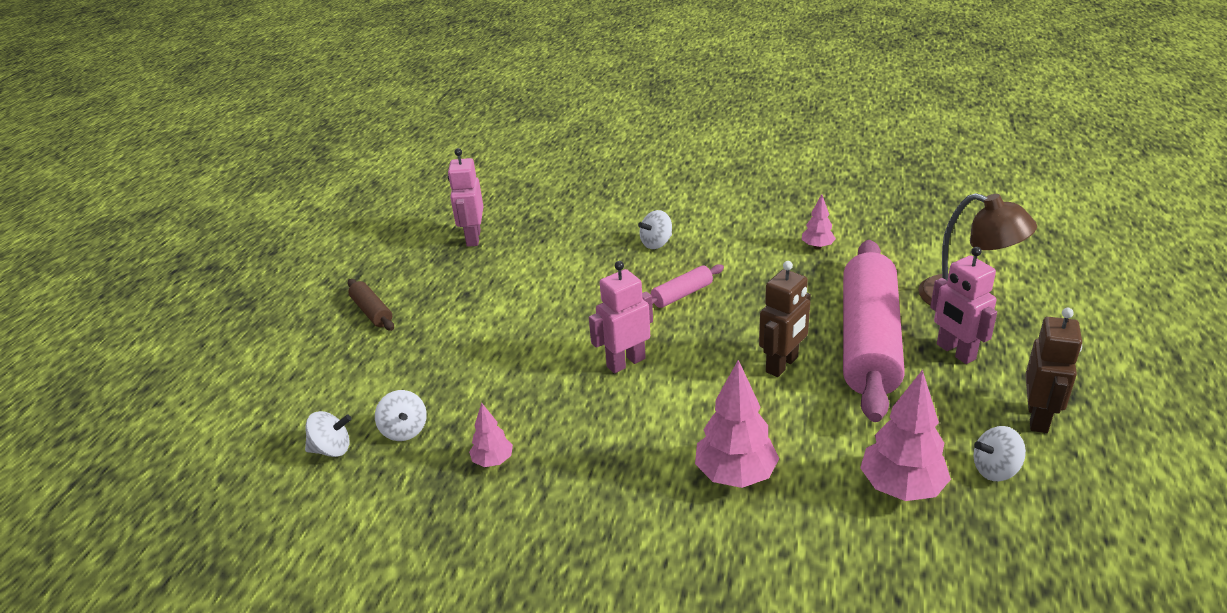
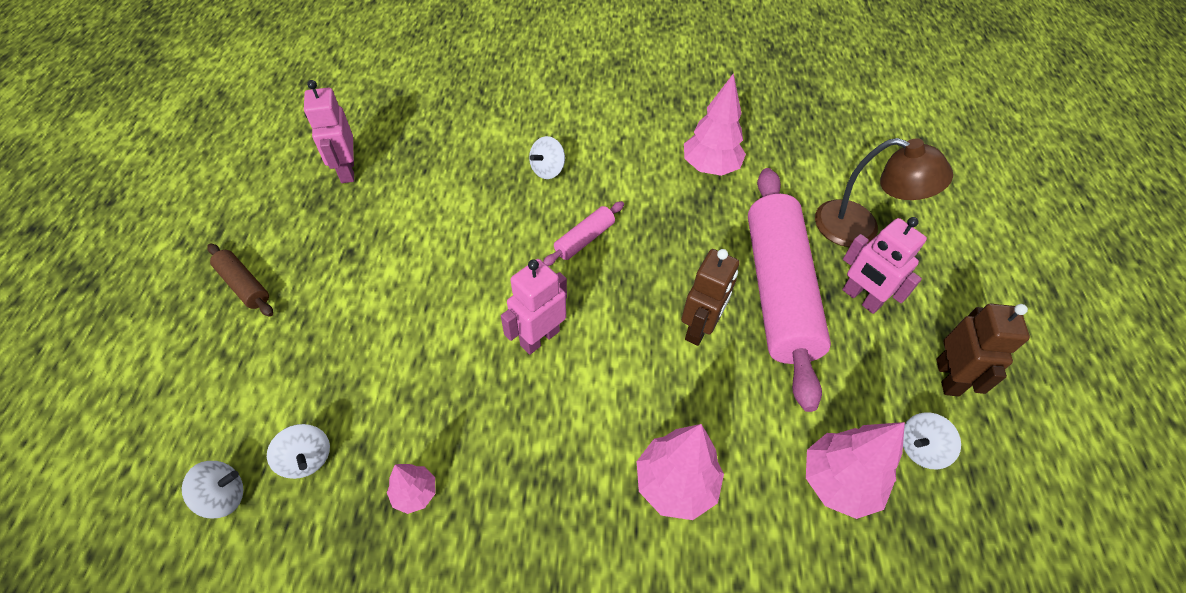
camera: 15 degrees left, 20 degrees up
pink tree [802,194,836,249] -> pink tree [684,73,746,176], size x1.82

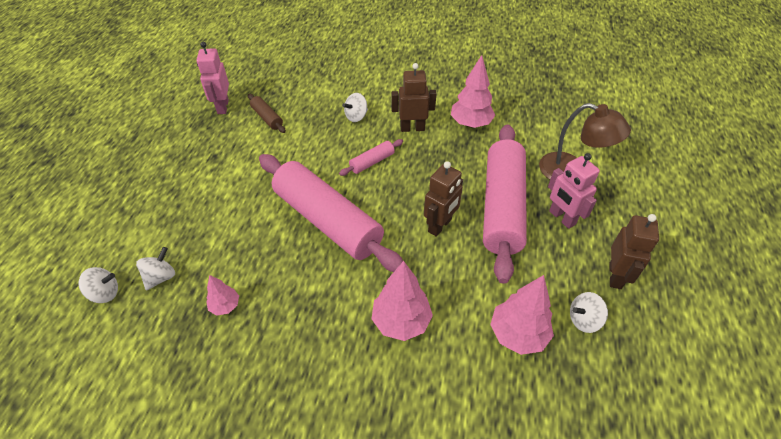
camera: 10 degrees right, 5 degrees down
brown rolling pin [207,243,273,317] -> brown rolling pin moved to [248,94,286,133]
white spinning top [267,424,330,479] -> white spinning top turned 120 degrees counterclockwise [136,247,175,291]
pink robot [501,259,567,355] -> pink rolling pin [259,154,403,272]
none -> brown robot [392,63,437,132]

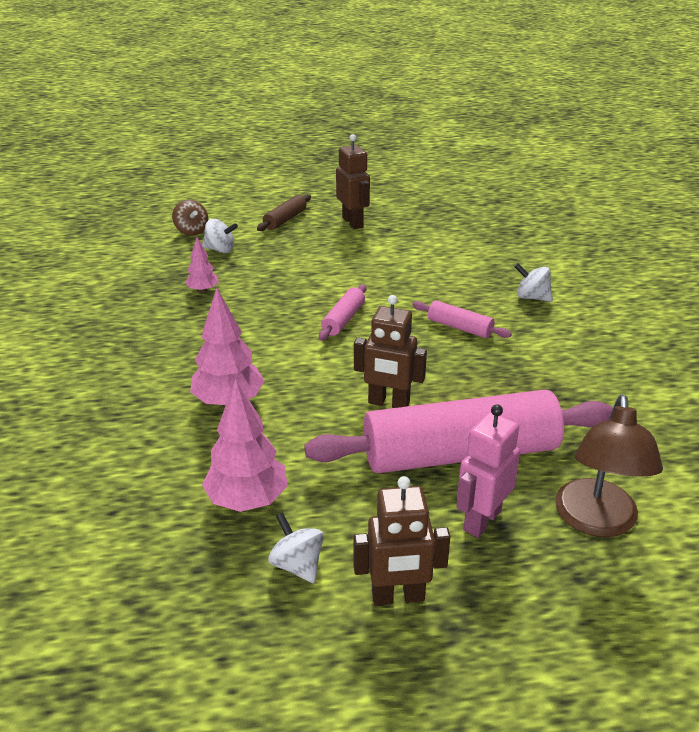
camera: 70 degrees right, 15 degrees down
white spinning top [78,267,118,303] -> brown spinning top [172,200,208,236]
pink robot [196,42,229,114] -> none
brown rolling pin [248,94,286,133] -> brown rolling pin moved to [257,194,311,231]
pink rolling pin [259,154,403,272] -> pink rolling pin [319,284,367,340], size x0.42
brown robot [392,63,437,132] -> brown robot moved to [336,134,370,229]
pink tree [451,55,495,128] -> none

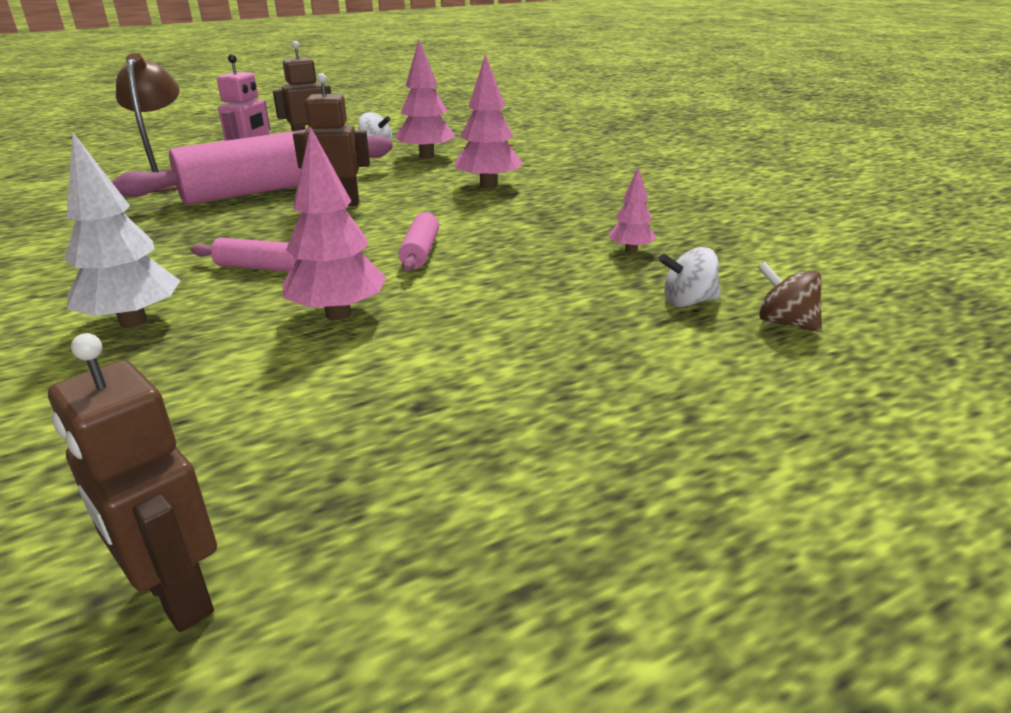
camera: 160 degrees right, 5 degrees down
brown rolling pin [257,194,311,231] -> none
brown robot [336,134,370,229] -> brown robot moved to [48,333,217,632]
white spinning top [515,263,553,302] -> white tree [64,133,181,328]
none -> pink tree [283,126,386,320]

